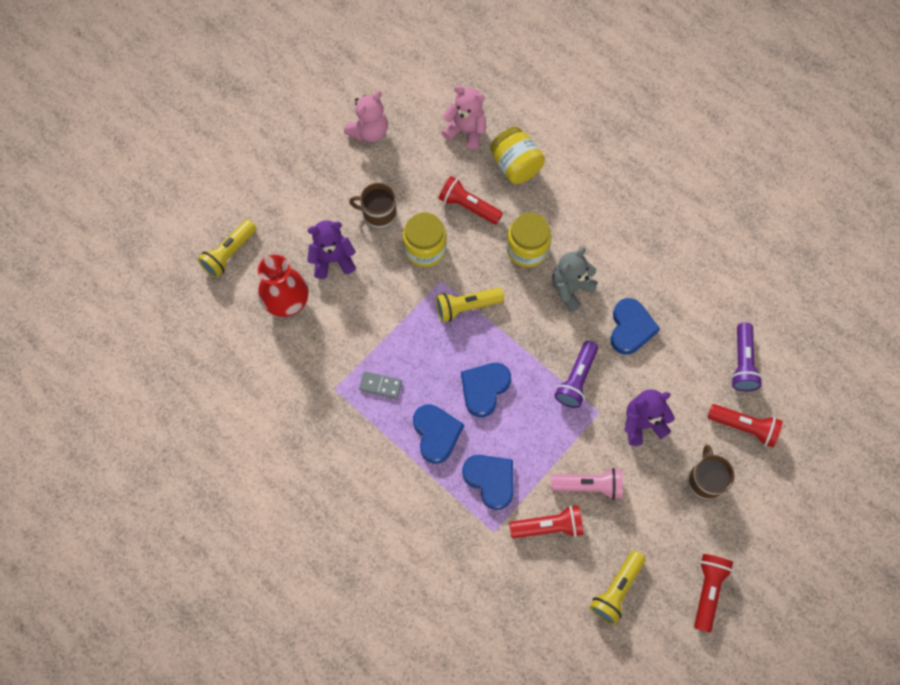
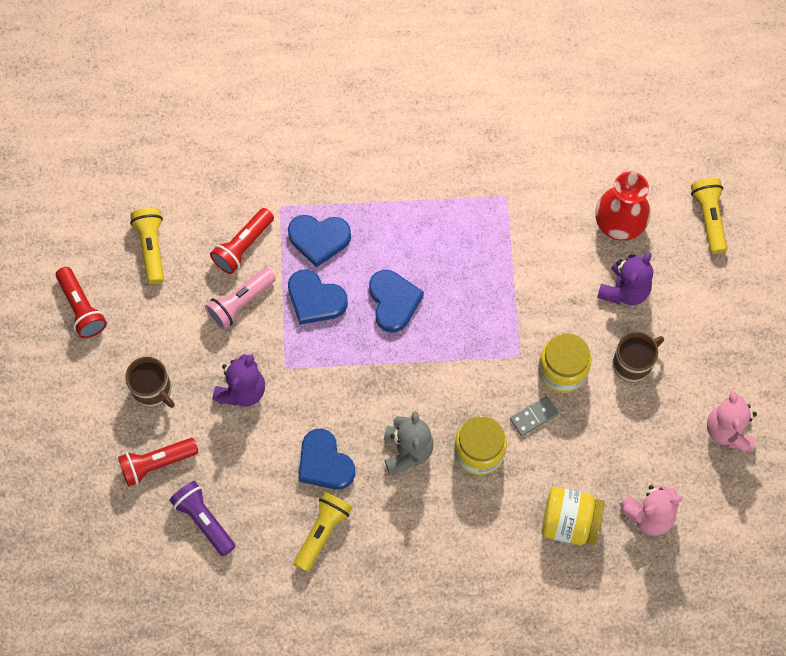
camera: 135 degrees right, 0 degrees up
grey domino [359,371,402,399] -> grey domino moved to [510,396,559,436]
blue heart [413,404,464,464] -> blue heart moved to [288,269,348,325]
yellow flashlight [436,288,504,322] -> yellow flashlight moved to [294,492,352,572]
red flashlight [439,176,503,224] -> none
purple flashlight [554,341,598,408] -> none

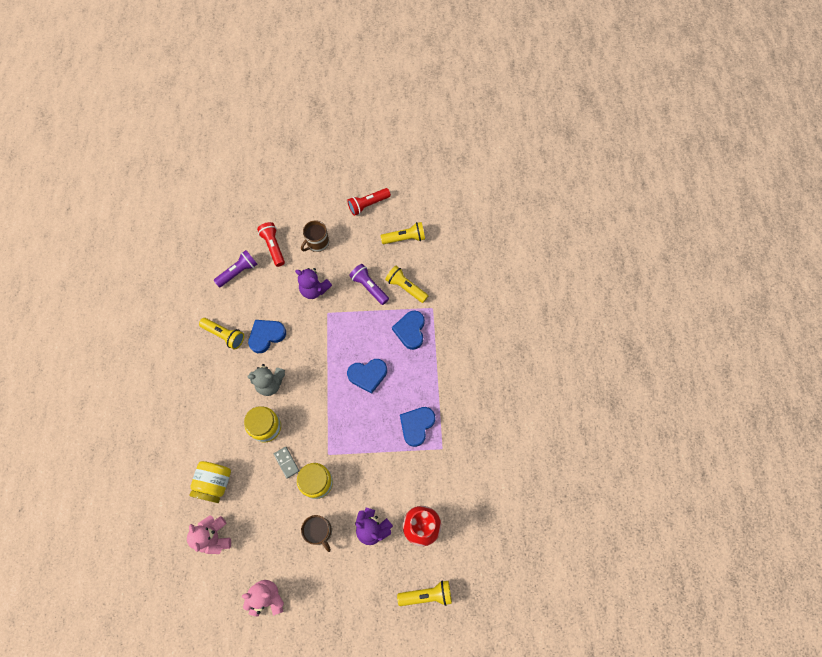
camera: 90 degrees right, 0 degrees up
pink flashlight [205,268,276,330] -> purple flashlight [349,264,389,305]
red flashlight [210,208,274,274] -> yellow flashlight [385,266,428,303]
blue heart [288,269,348,325] -> blue heart moved to [400,407,436,447]

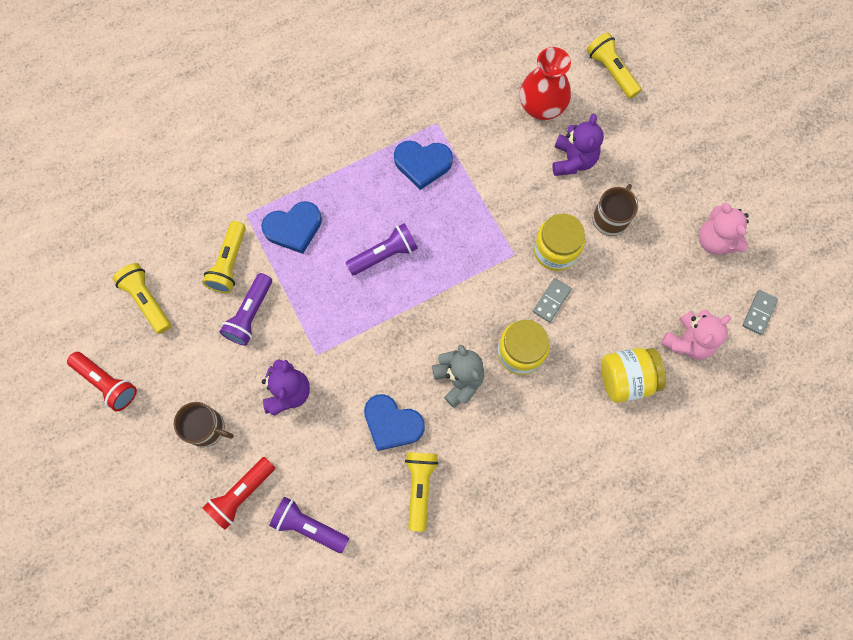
camera: 115 degrees left, 5 degrees up
blue heart [347,359,387,394] -> purple flashlight [346,223,418,275]
none -> grey domino [742,290,778,335]

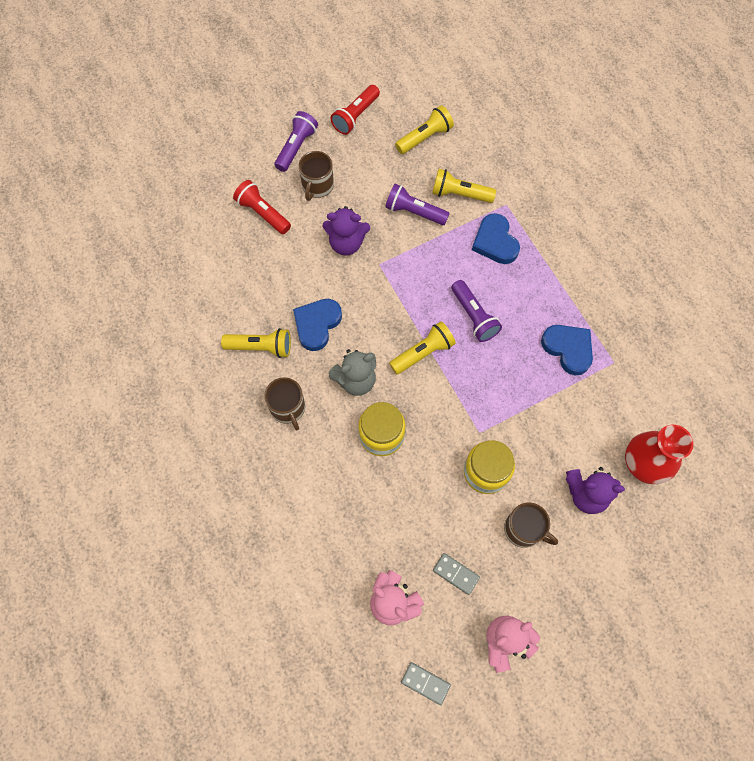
camera: 90 degrees right, 5 degrees down
purple flashlight [269,497,349,553] -> purple flashlight moved to [274,111,318,172]
blue heart [394,140,453,190] -> blue heart turned 135 degrees clockwise [541,325,593,376]
grey domino [533,278,572,323] -> grey domino moved to [433,553,480,595]
yellow flashlight [587,32,641,99] -> yellow flashlight moved to [389,321,456,374]
yellow jar [601,348,666,403] -> none
none -> brown mug [264,377,305,430]

